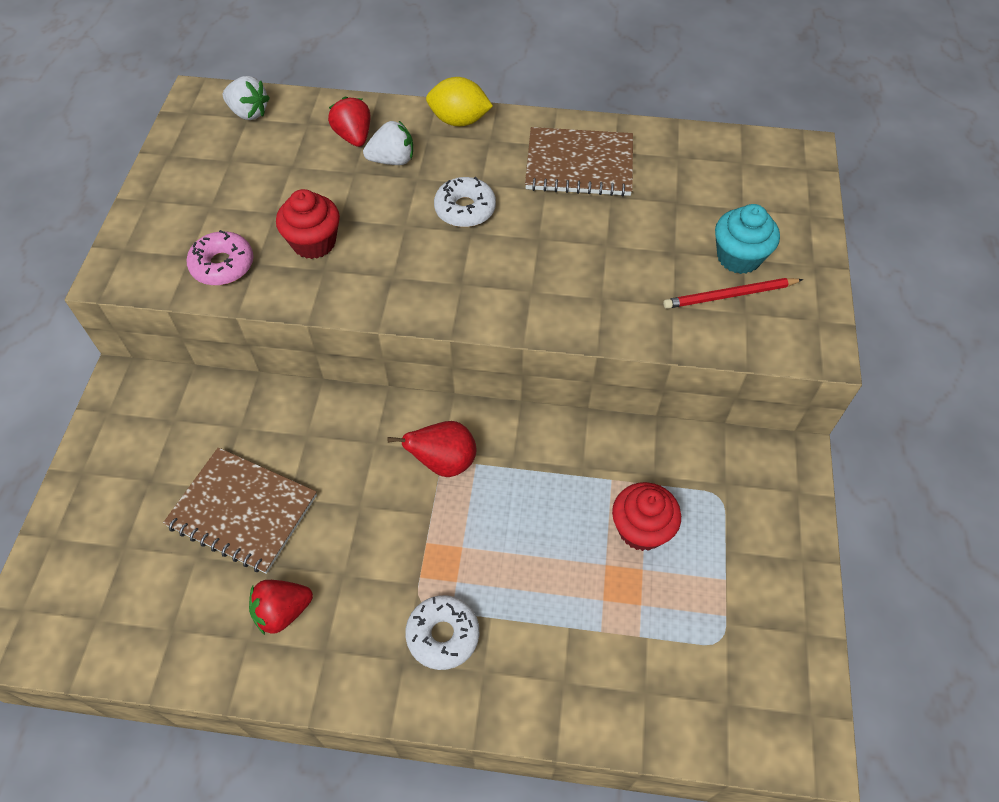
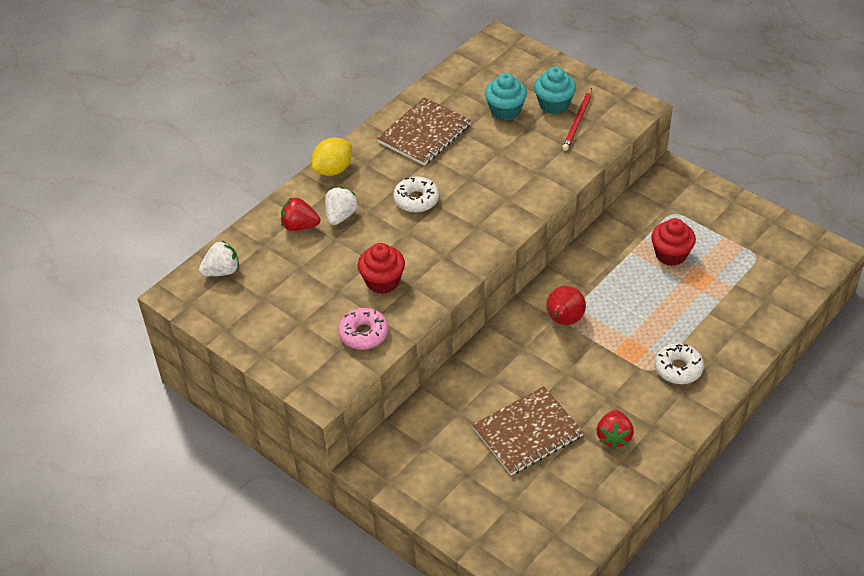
camera: 55 degrees left, 10 degrees down
none -> turquoise cupcake [485,73,527,121]

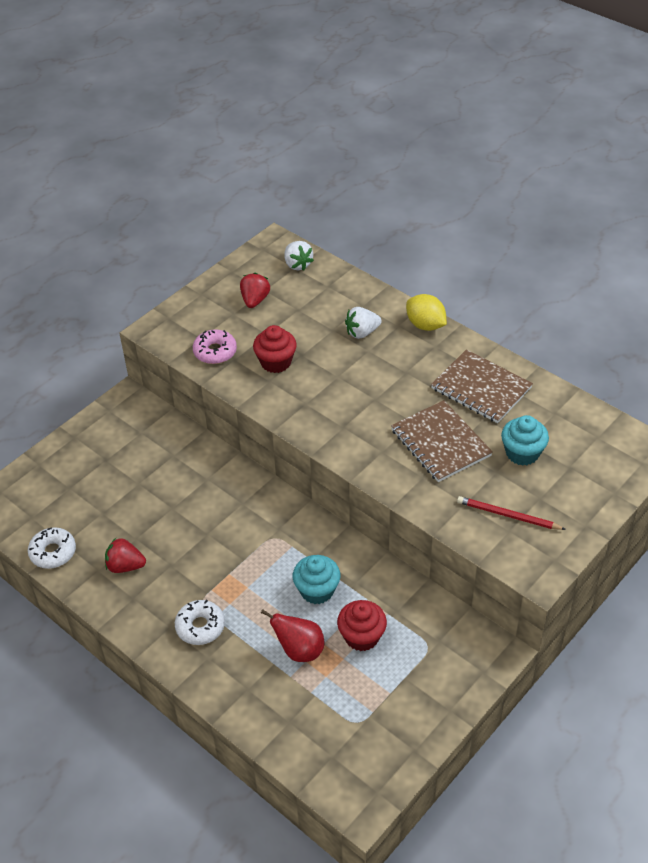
camera: 90 degrees right, 0 degrees up
red strawberry [281,197,320,231] -> red strawberry moved to [240,273,270,308]
white strawberry [325,187,358,225] -> white strawberry turned 135 degrees clockwise [345,307,382,339]
white donut [393,177,439,213] -> white donut moved to [28,527,76,569]
brown notebook [472,386,584,475] -> brown notebook moved to [391,400,493,482]
turquoise cupcake [534,67,576,114] -> turquoise cupcake moved to [293,555,340,604]
red pear [546,286,586,325] -> red pear moved to [261,609,324,662]

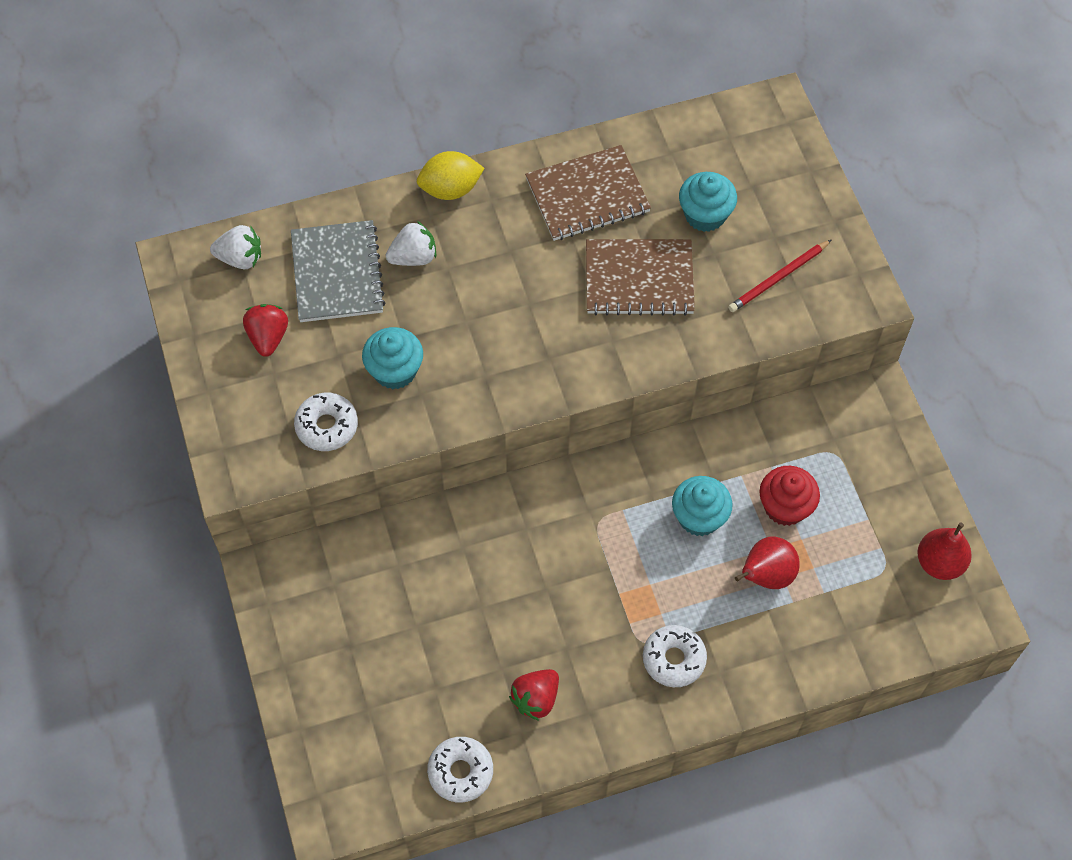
camera: 60 degrees left, 15 degrees up
pink donut [193,329,237,364] -> white donut [294,393,358,451]
red strawberry [240,273,270,308] -> red strawberry turned 45 degrees clockwise [243,304,288,357]
red cupcake [253,325,297,373] -> turquoise cupcake [362,327,423,390]
white strawberry [345,307,382,339] -> white strawberry turned 120 degrees counterclockwise [386,221,436,266]
none -> grey notebook [291,220,386,322]
none -> red pear [918,523,972,580]

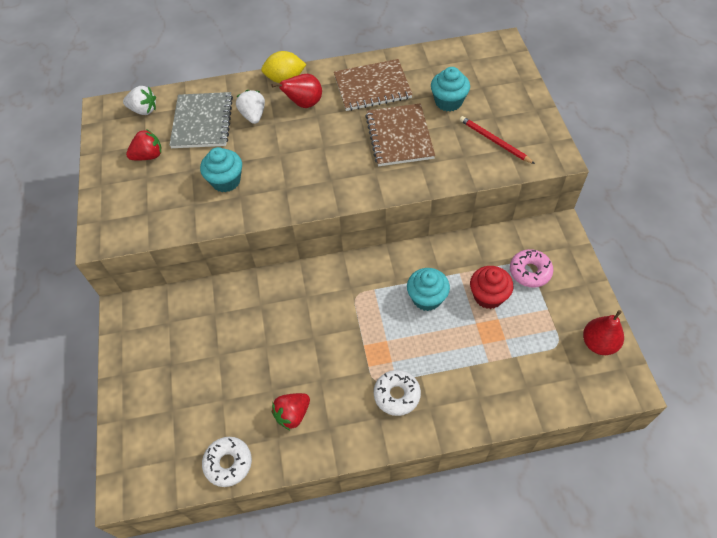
camera: 10 degrees right, 5 degrees down
red strawberry [243,304,288,357] -> red strawberry turned 60 degrees clockwise [126,129,161,160]
white donut [294,393,358,451] -> none
white strawberry [386,221,436,266] -> white strawberry turned 90 degrees counterclockwise [236,90,265,124]
brown notebook [586,239,695,316] -> brown notebook turned 75 degrees clockwise [365,103,435,166]
red pencil [728,240,831,312] -> red pencil turned 75 degrees clockwise [460,116,535,164]
red pear [735,536,800,589] -> red pear moved to [272,74,322,108]
none -> pink donut [510,249,553,288]

